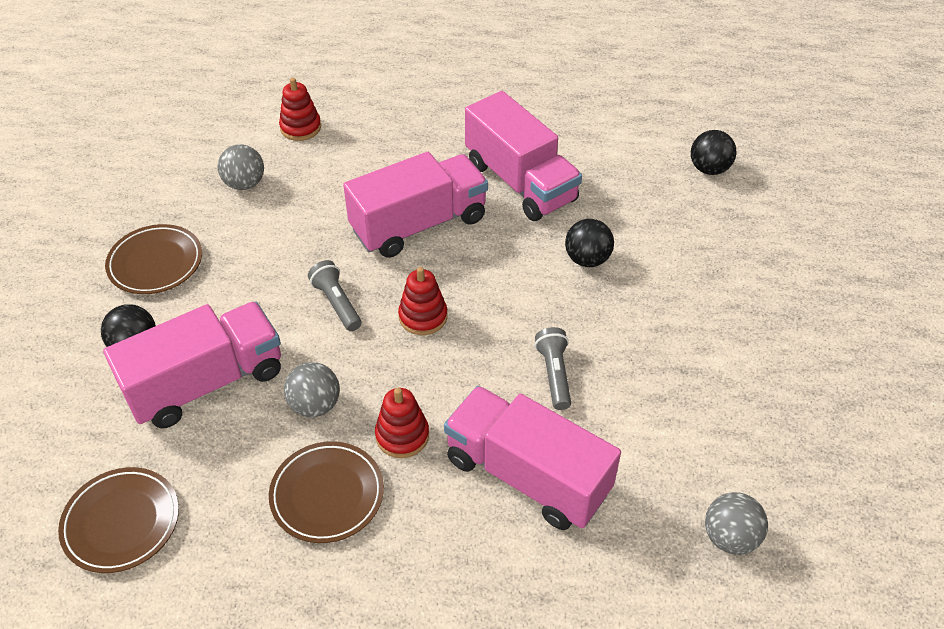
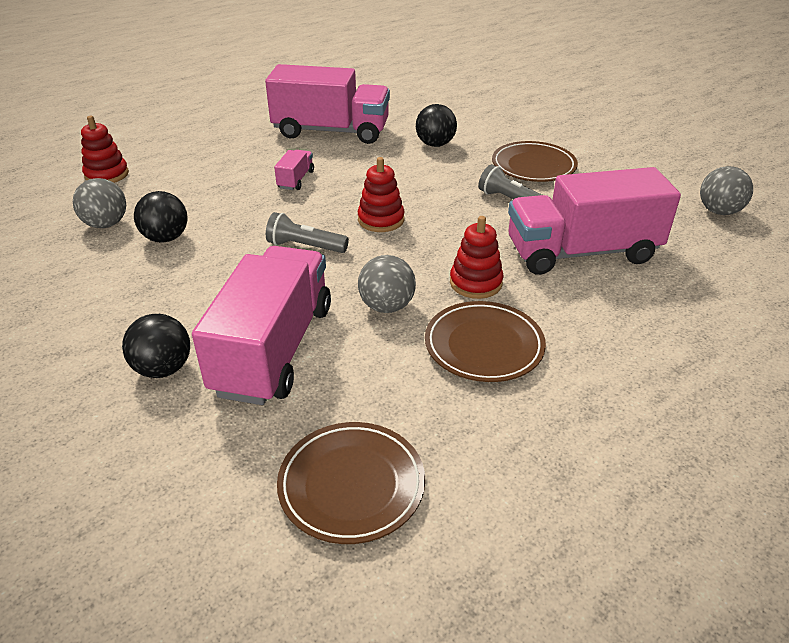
camera: 45 degrees left, 10 degrees down
brown plate [105,224,202,294] -> brown plate moved to [492,141,578,182]
pink truck [343,152,488,258] -> pink truck [274,150,314,190], size x0.42
black ball [691,130,736,175] -> black ball moved to [134,191,188,243]

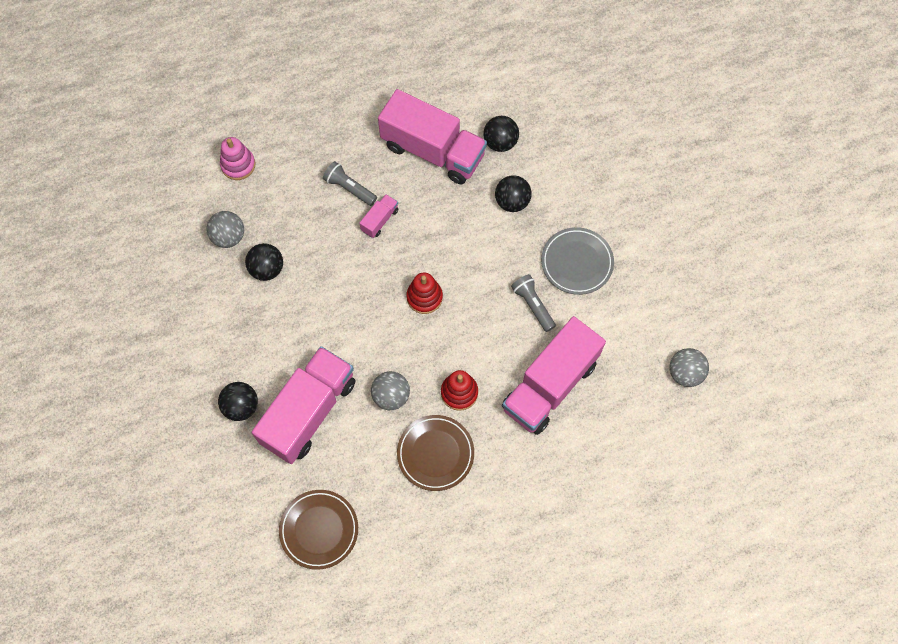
camera: 20 degrees right, 30 degrees up
red stacking toy [81,116,129,183] -> pink stacking toy [220,137,255,180]
grey flashlight [266,212,349,253] -> grey flashlight moved to [323,161,377,206]
brown plate [492,141,578,182] -> grey plate [541,227,614,295]
pink truck [508,167,681,275] -> pink truck turned 60 degrees counterclockwise [502,316,606,435]
none -> black ball [483,116,519,152]

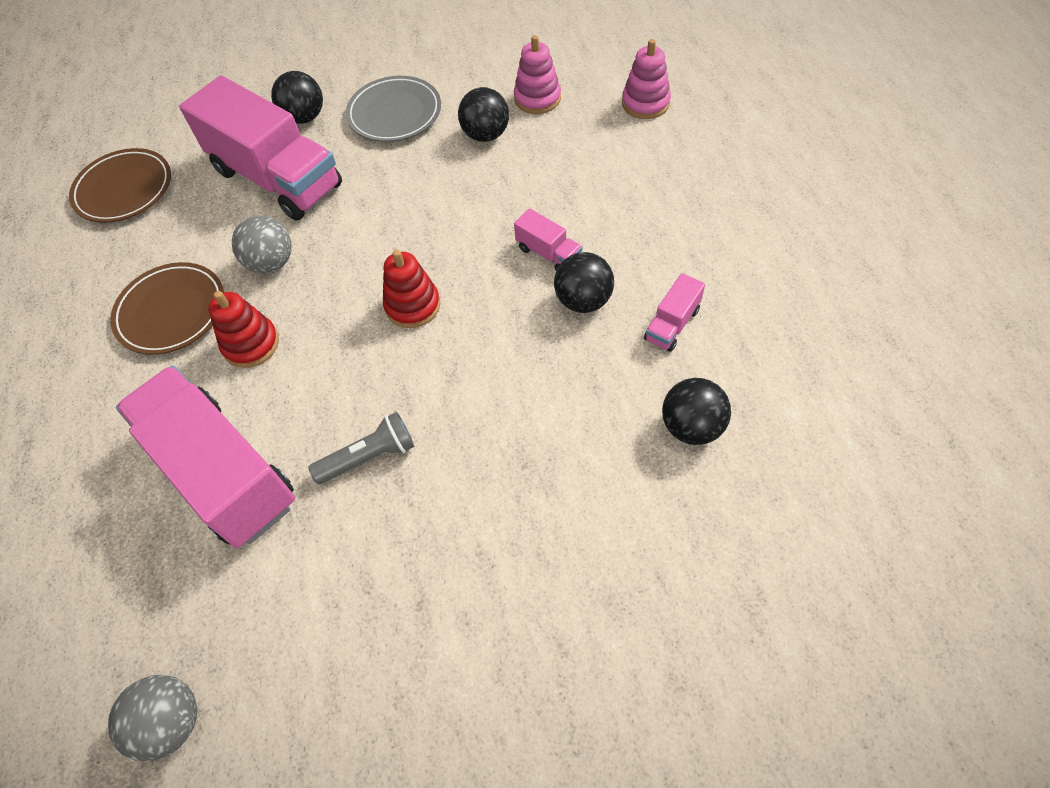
camera: 100 degrees right, 10 degrees down
grey ball [207,211,244,248] -> pink stacking toy [514,35,561,114]
grey flashlight [323,161,377,206] -> none
pink truck [378,89,487,185] -> pink truck [644,273,705,352], size x0.42
black ball [495,175,532,212] -> black ball moved to [554,252,614,313]
grey plate [541,227,614,295] -> grey plate moved to [346,76,441,142]

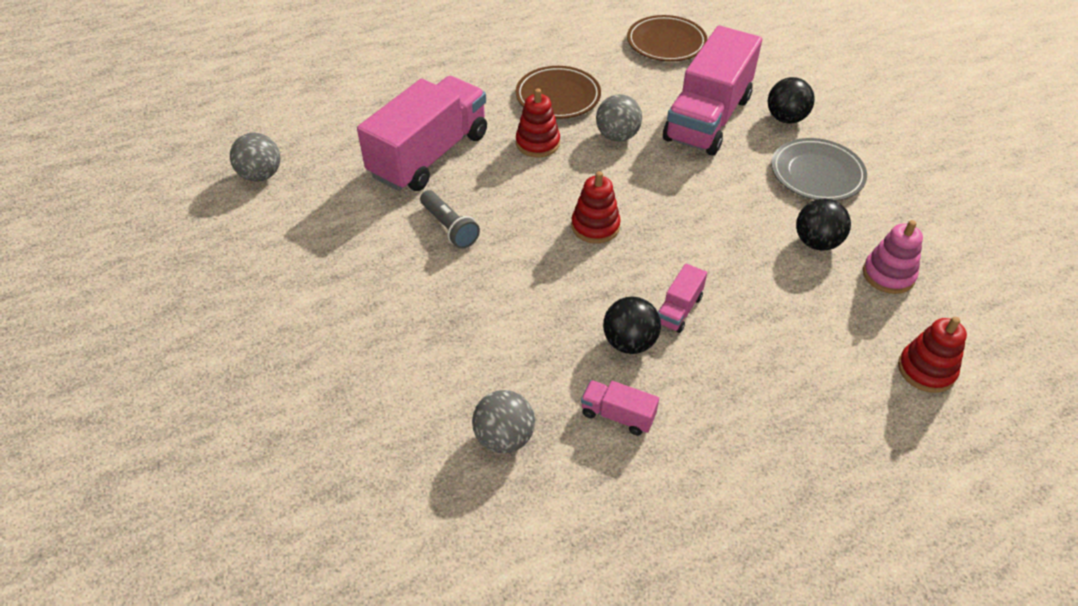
camera: 75 degrees right, 10 degrees down
pink stacking toy [622,39,671,119] -> red stacking toy [898,317,967,393]
black ball [662,378,731,445] -> grey ball [472,390,535,453]

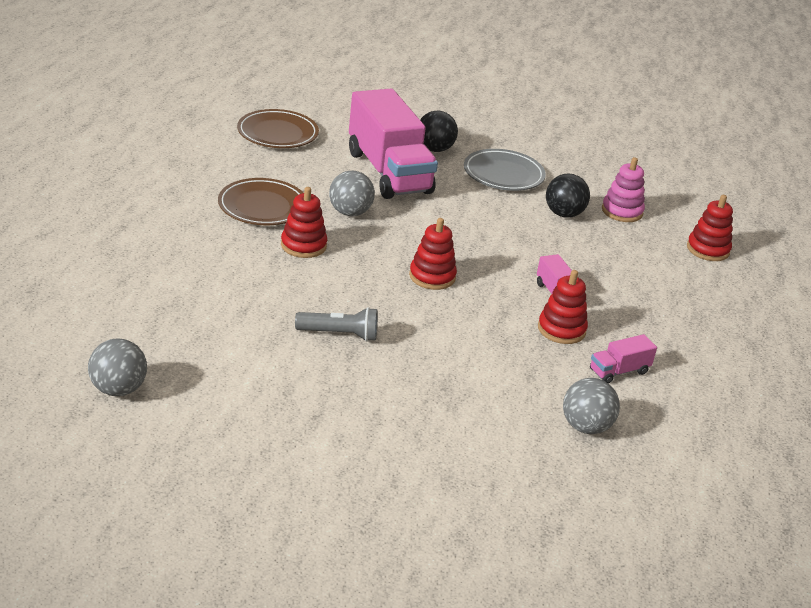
camera: 55 degrees left, 15 degrees down
pink truck [357,76,487,191] -> none
black ball [603,296,661,354] -> red stacking toy [538,270,588,344]

